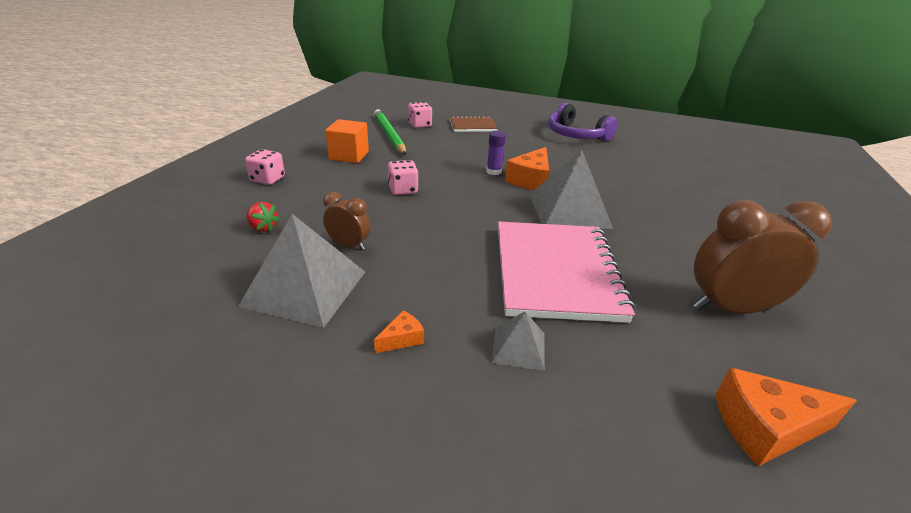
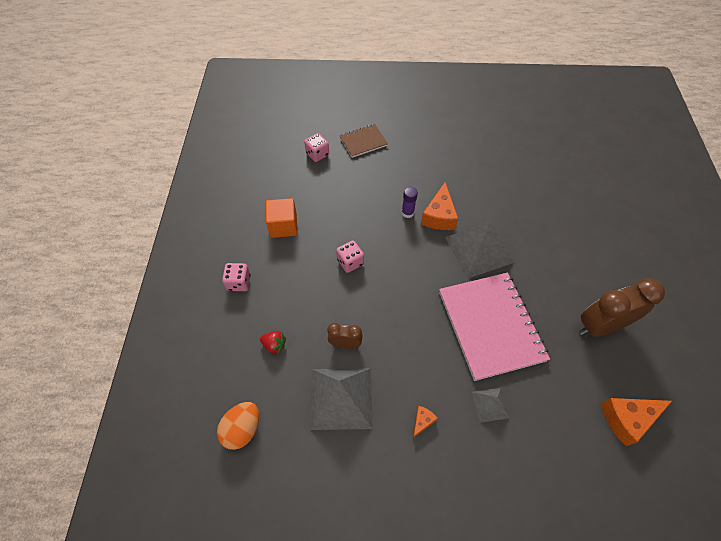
camera: 15 degrees left, 25 degrees up
green pencil [374,109,406,155] -> none
purple headphones [548,103,618,141] -> none
none -> orange egg [217,402,259,450]

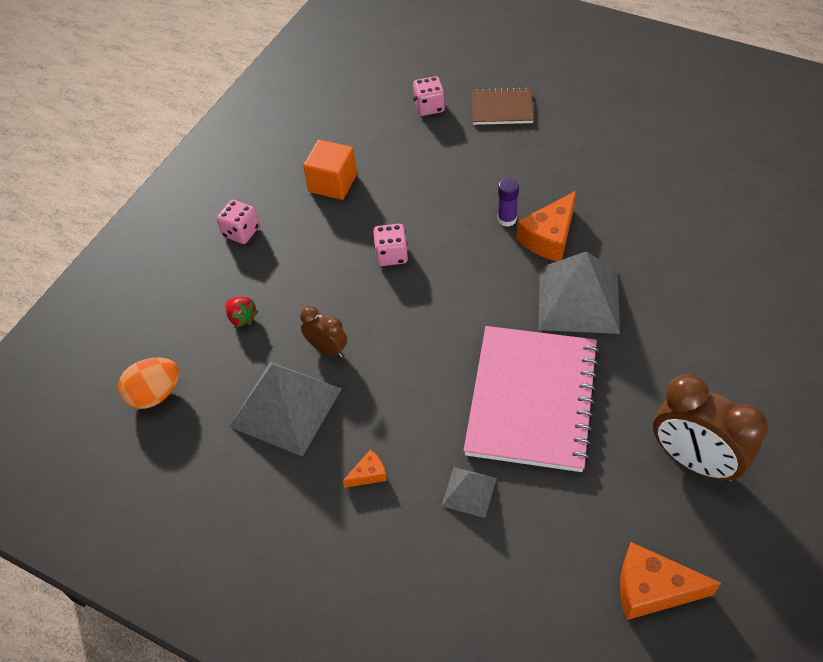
camera: 30 degrees right, 5 degrees down
brown clock [579,278,665,337] -> brown clock turned 150 degrees counterclockwise [653,374,768,482]

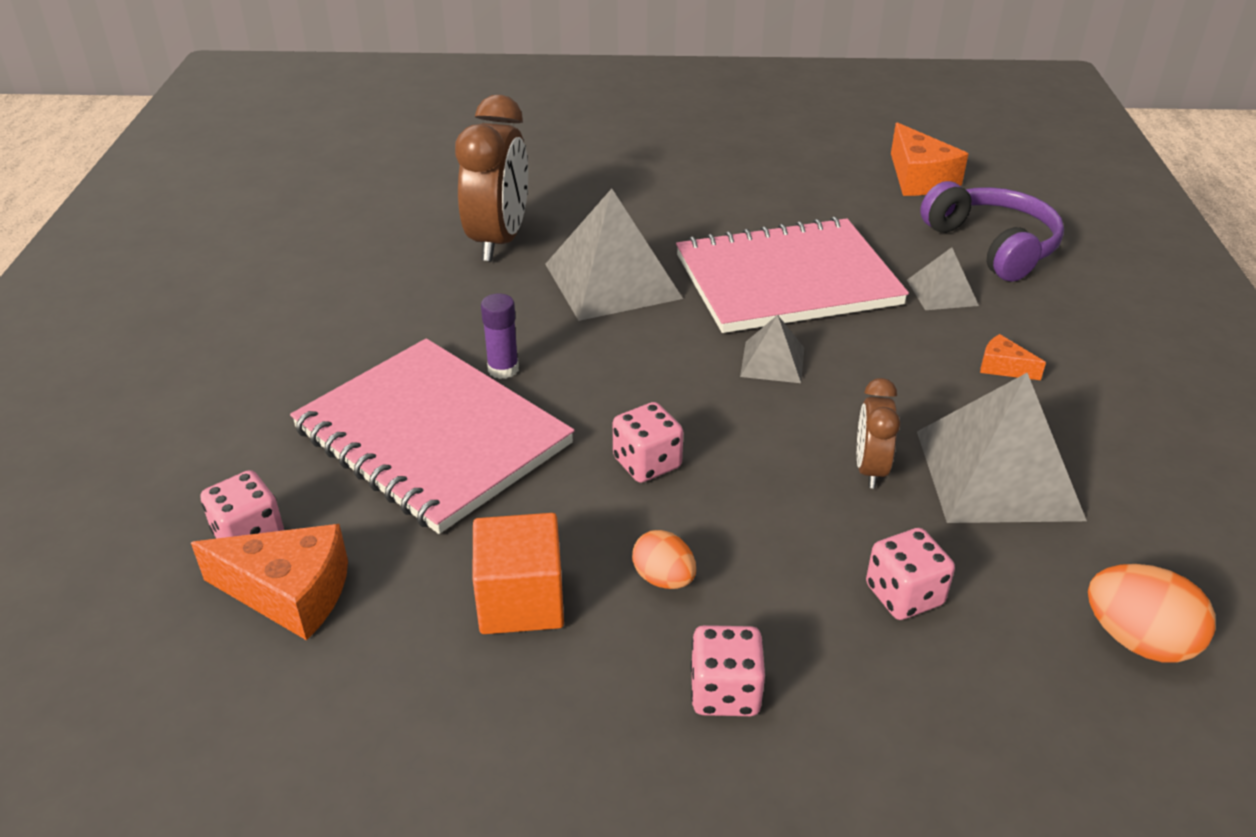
camera: 120 degrees left, 15 degrees down
red strawberry [226,297,259,328] -> pink dice [866,528,955,620]
brown notebook [472,87,534,125] -> none
orange cheese [516,191,576,261] -> orange cheese moved to [191,524,348,640]
brown clock [653,374,768,482] -> brown clock moved to [455,95,528,261]
none -> pink notebook [290,338,574,534]
none -> orange egg [632,530,696,589]
none -> grey pyramid [740,315,804,383]
none -> purple headphones [920,181,1064,282]

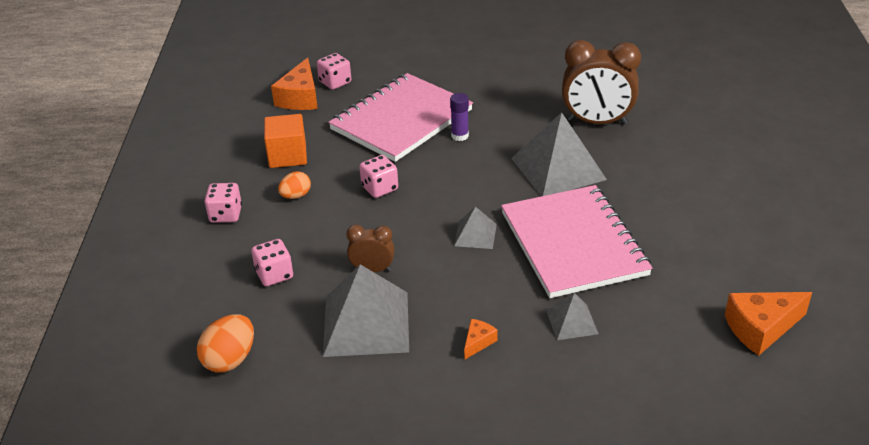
camera: 90 degrees right, 0 degrees up
purple headphones [920,181,1064,282] -> none

